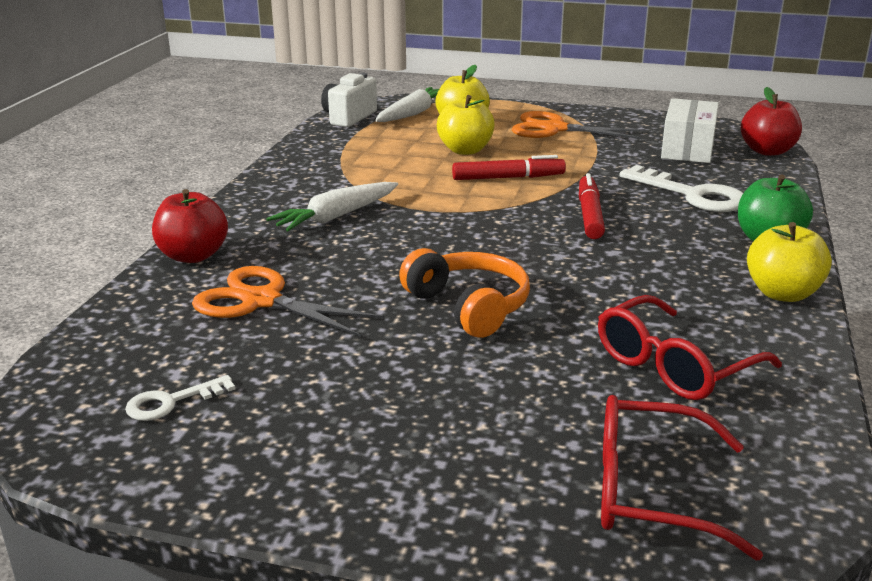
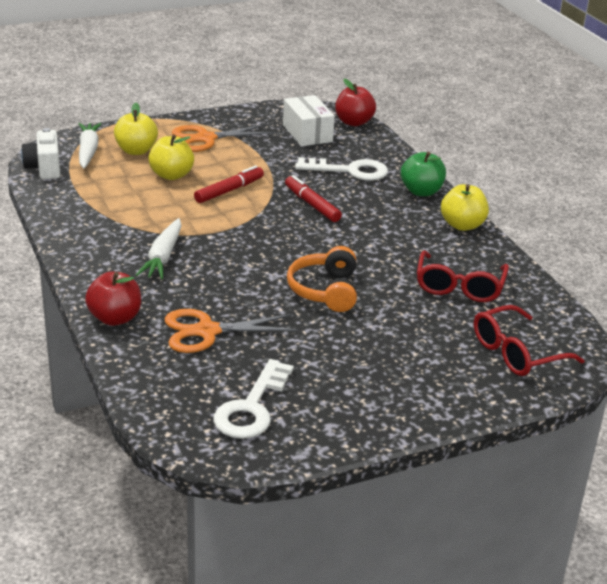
camera: 40 degrees left, 5 degrees up
white key [125,375,235,421] -> white key [213,359,294,439], size x1.83
orange headphones [399,248,530,338] -> orange headphones turned 105 degrees counterclockwise [287,246,357,312]

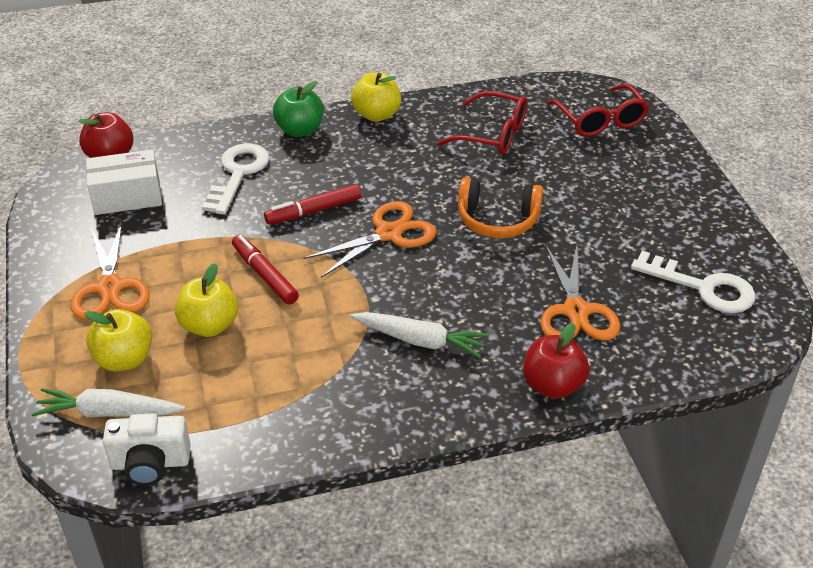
camera: 80 degrees left, 10 degrees up
none -> orange scissors [304,201,437,278]

